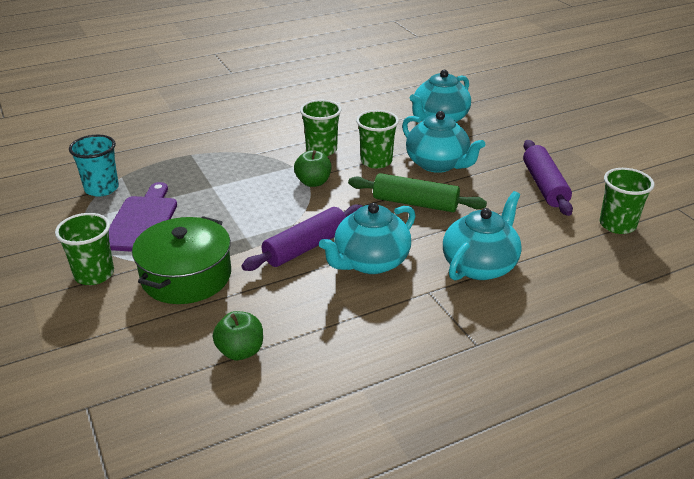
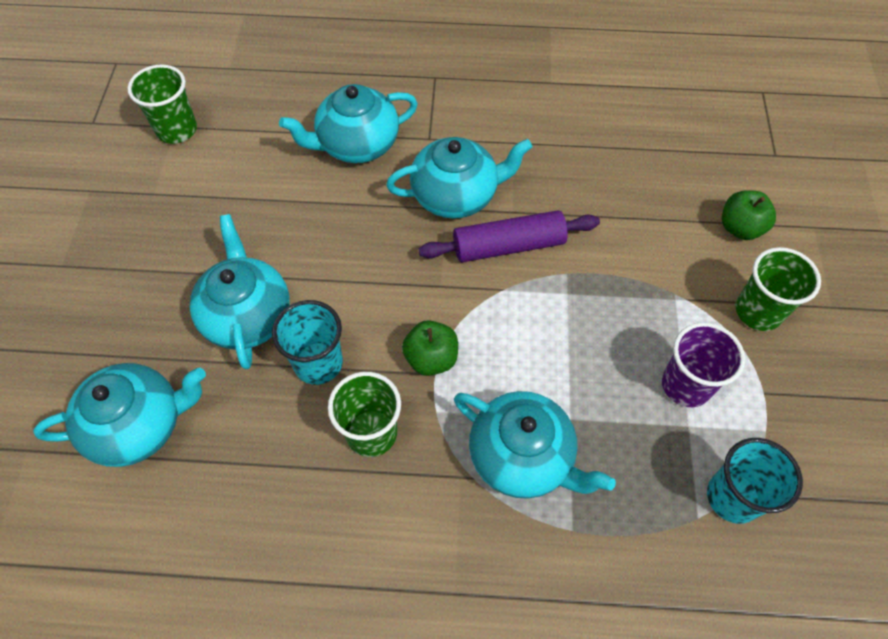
camera: 150 degrees left, 25 degrees up
purple cutting board [109,182,177,252] -> purple cup [662,322,745,407]
green pot [132,216,231,304] -> none
green apple [213,311,263,360] -> green apple moved to [722,190,776,240]
green rolling pin [348,173,487,212] -> none
green cup [356,110,399,169] -> turquoise cup [272,300,343,385]
purple rolling pin [523,140,573,216] -> none
none -> turquoise teapot [454,391,616,499]

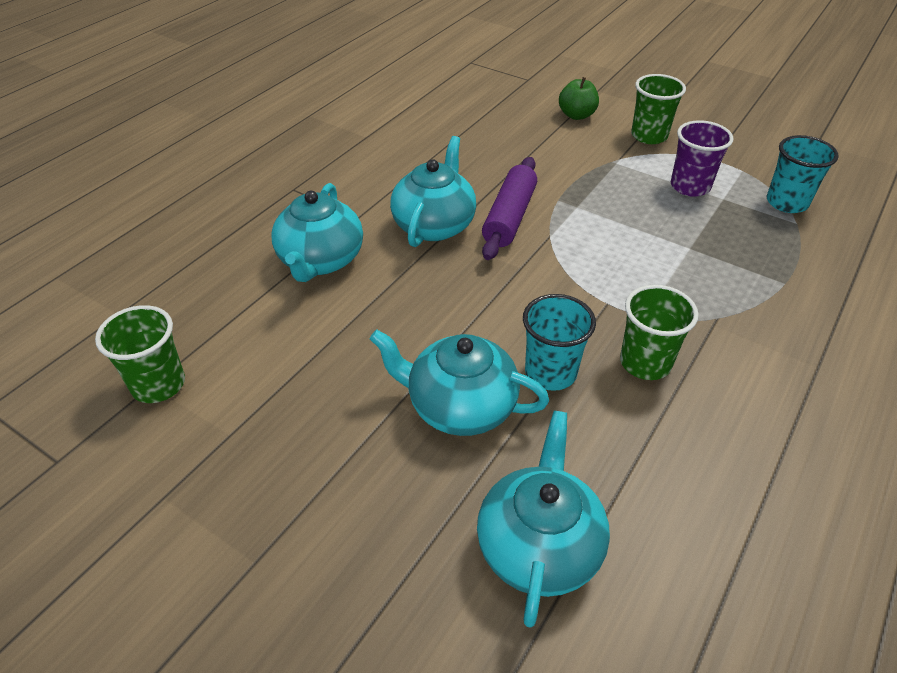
camera: 60 degrees left, 15 degrees down
green apple [402,320,458,376] -> none
turquoise teapot [454,391,616,499] -> none

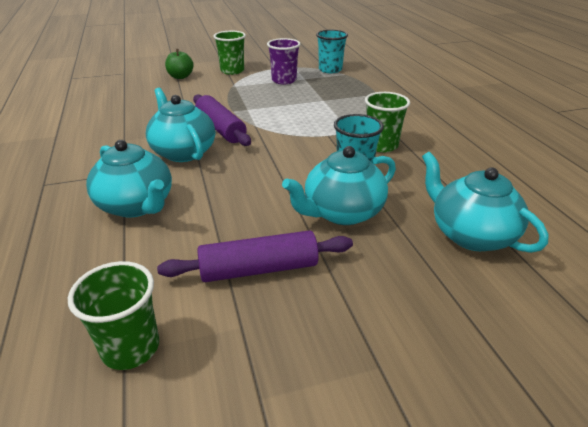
camera: 50 degrees left, 10 degrees down
none -> purple rolling pin [157,231,353,282]

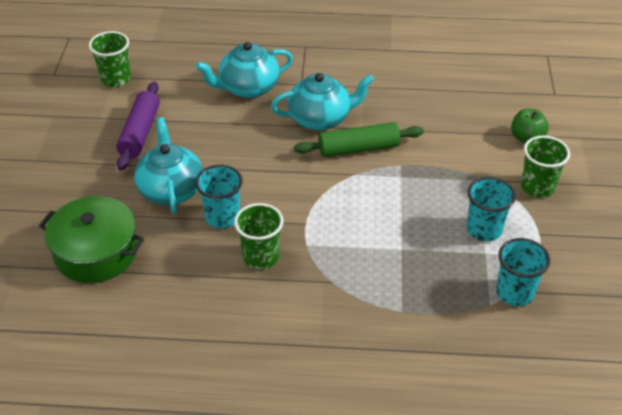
camera: 110 degrees right, 10 degrees up
purple rolling pin [193,95,251,146] -> green rolling pin [294,122,424,157]
purple cup [267,38,301,85] -> turquoise cup [467,177,516,241]
turquoise teapot [422,152,549,253] -> green pot [39,196,144,283]

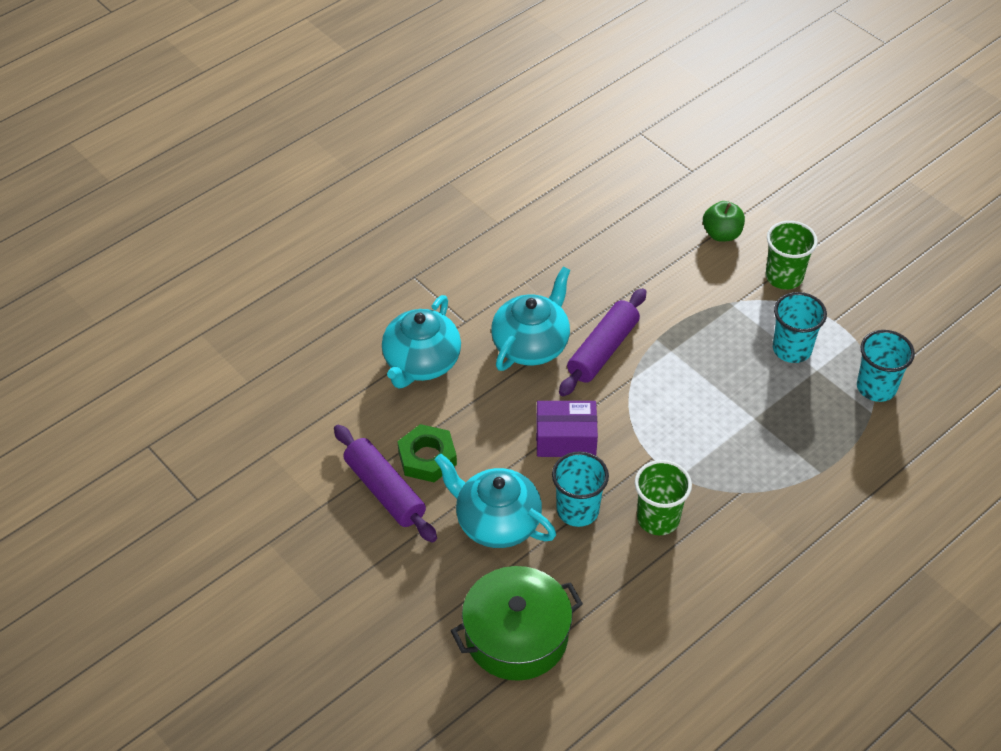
camera: 45 degrees left, 5 degrees up
green cup [89,31,131,87] -> none
green rolling pin [294,122,424,157] -> purple rolling pin [559,288,647,396]
none -> green nut [397,424,457,482]
none -> purple box [536,401,598,457]

